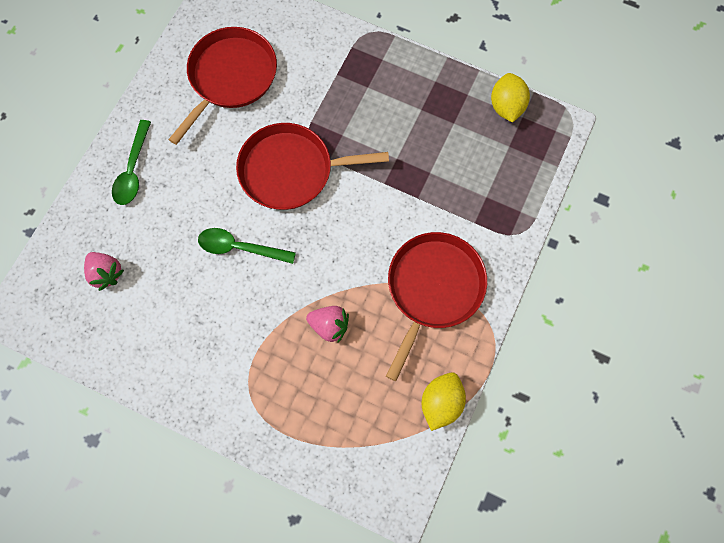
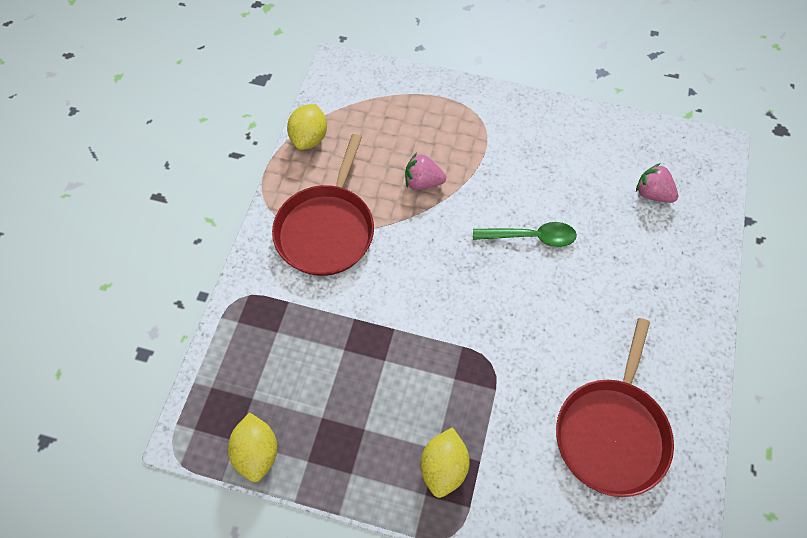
camera: 170 degrees right, 10 degrees down
green spoon [112,120,151,205] -> none
red pan [236,123,389,210] -> none
none -> yellow lemon [420,427,470,498]

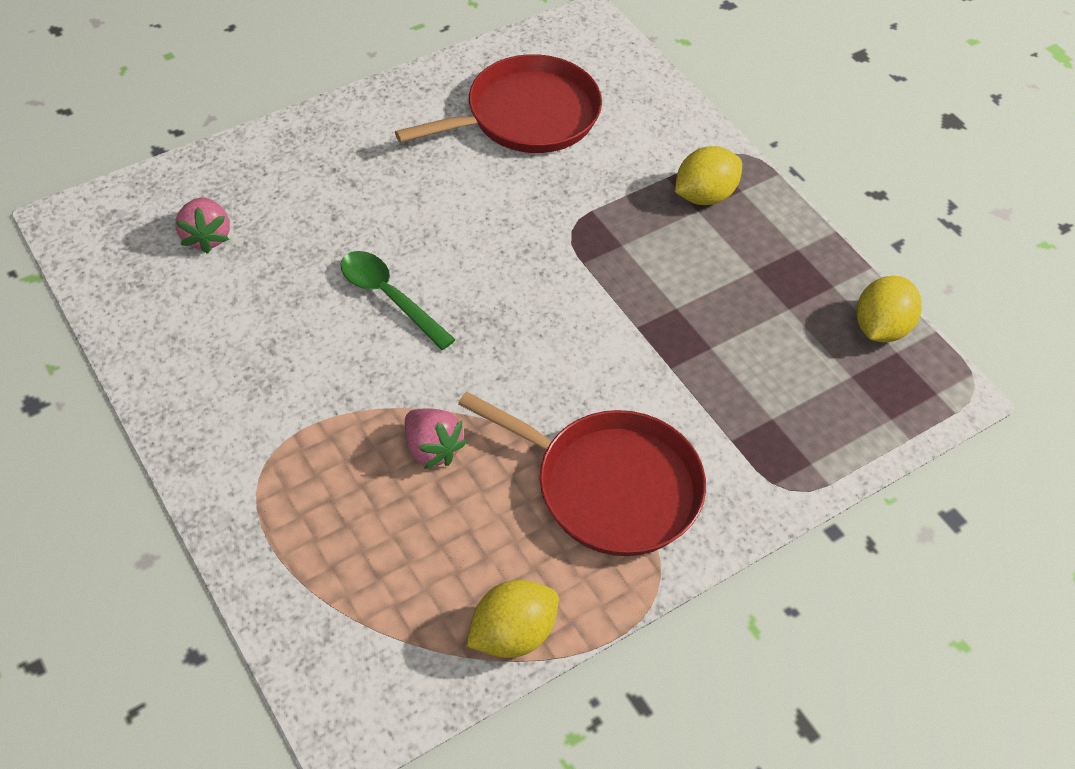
camera: 140 degrees left, 10 degrees down
red pan [272,134,374,276] -> red pan turned 60 degrees clockwise [458,391,706,556]

